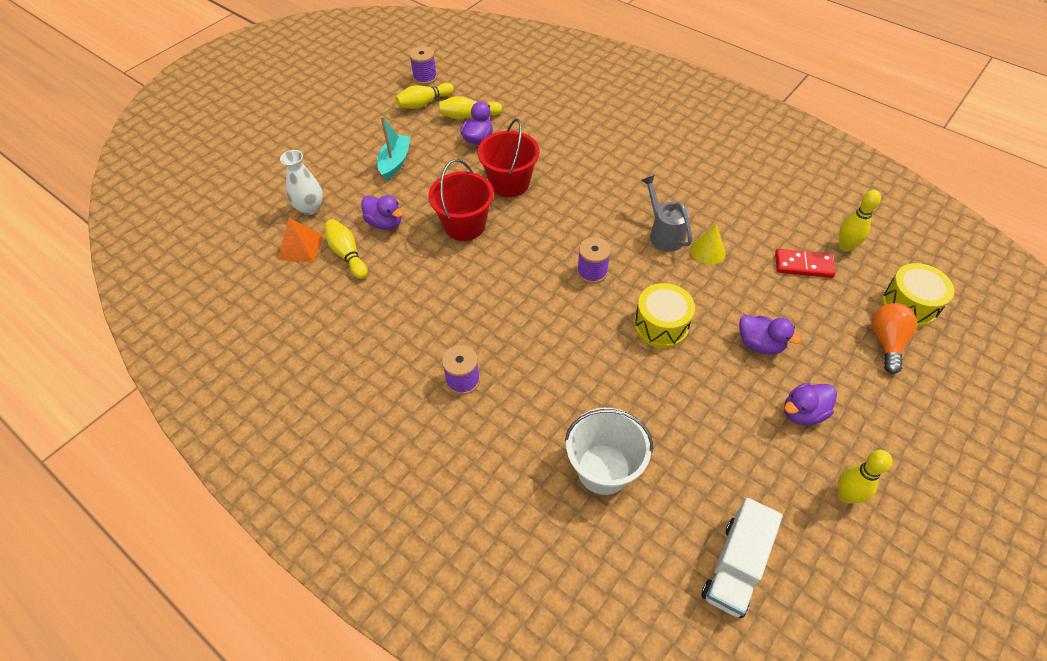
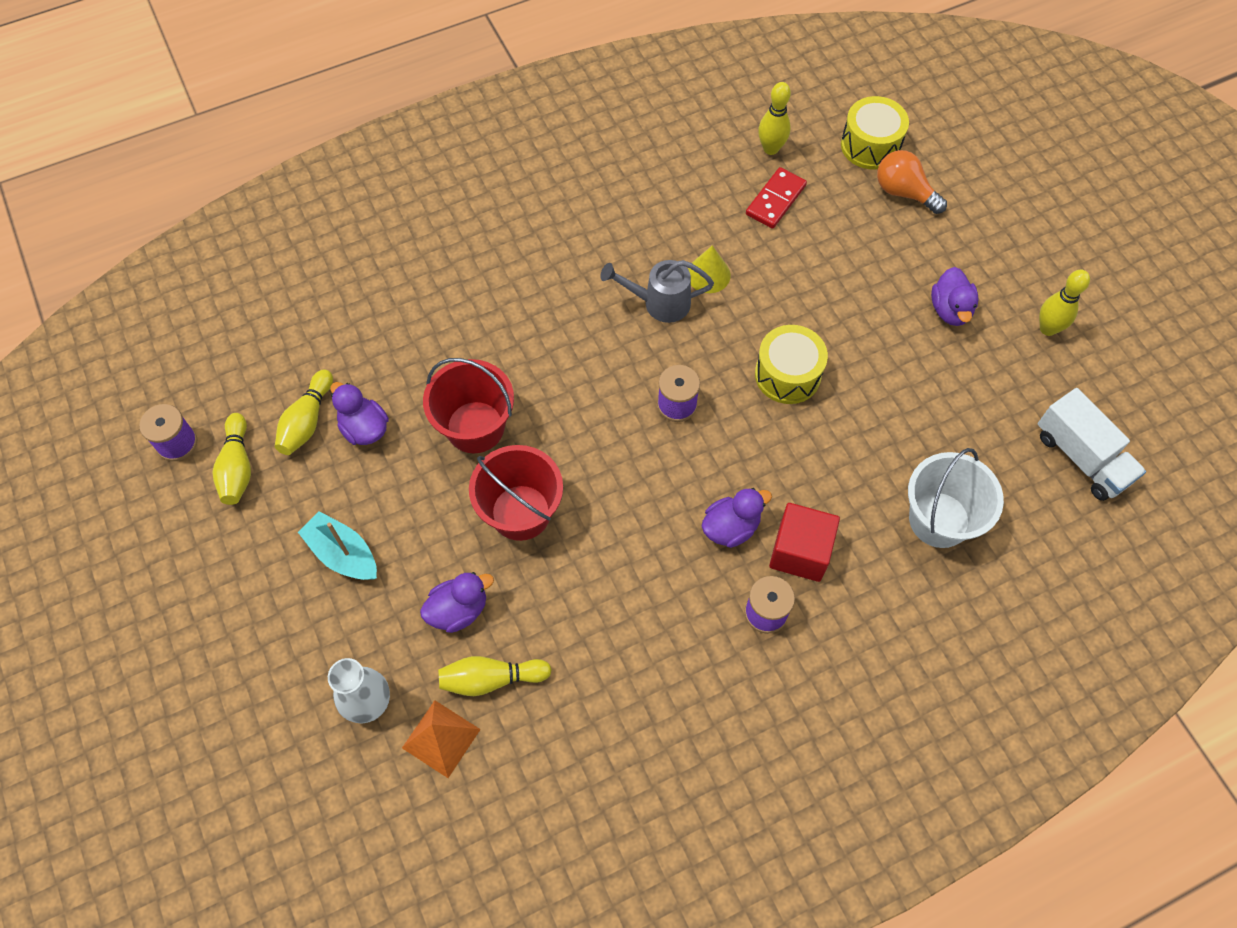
camera: 65 degrees left, 10 degrees up
purple duck [739,315,801,355] -> purple duck moved to [702,488,772,548]
none -> red cube [769,503,840,582]

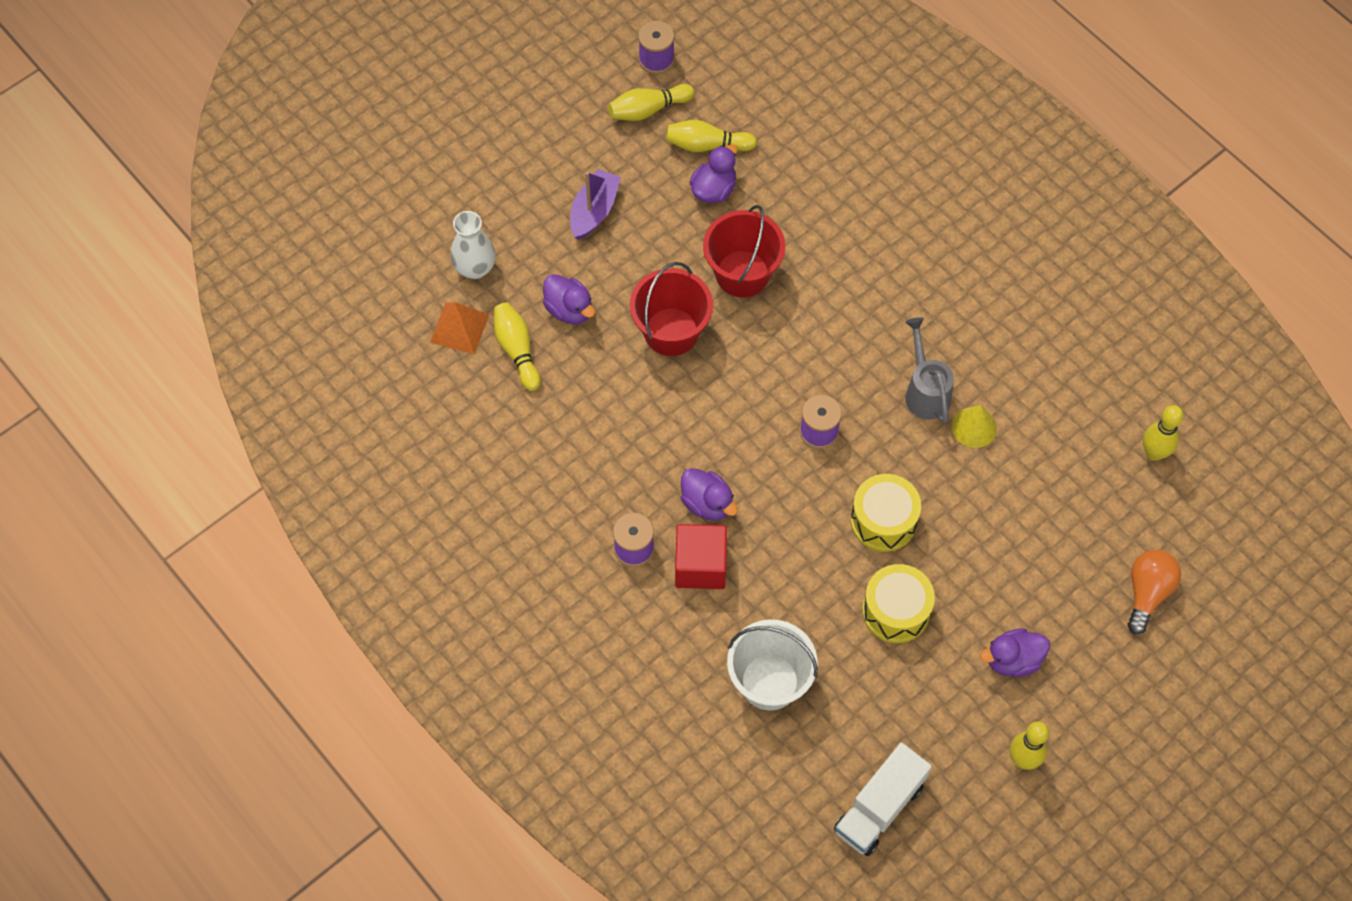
camera: 75 degrees right, 0 degrees up
turquoise boat [298,511,377,580] -> purple boat [570,169,621,240]
red domino [746,167,807,229] -> none
yellow drum [841,96,909,169] -> yellow drum moved to [862,564,935,643]

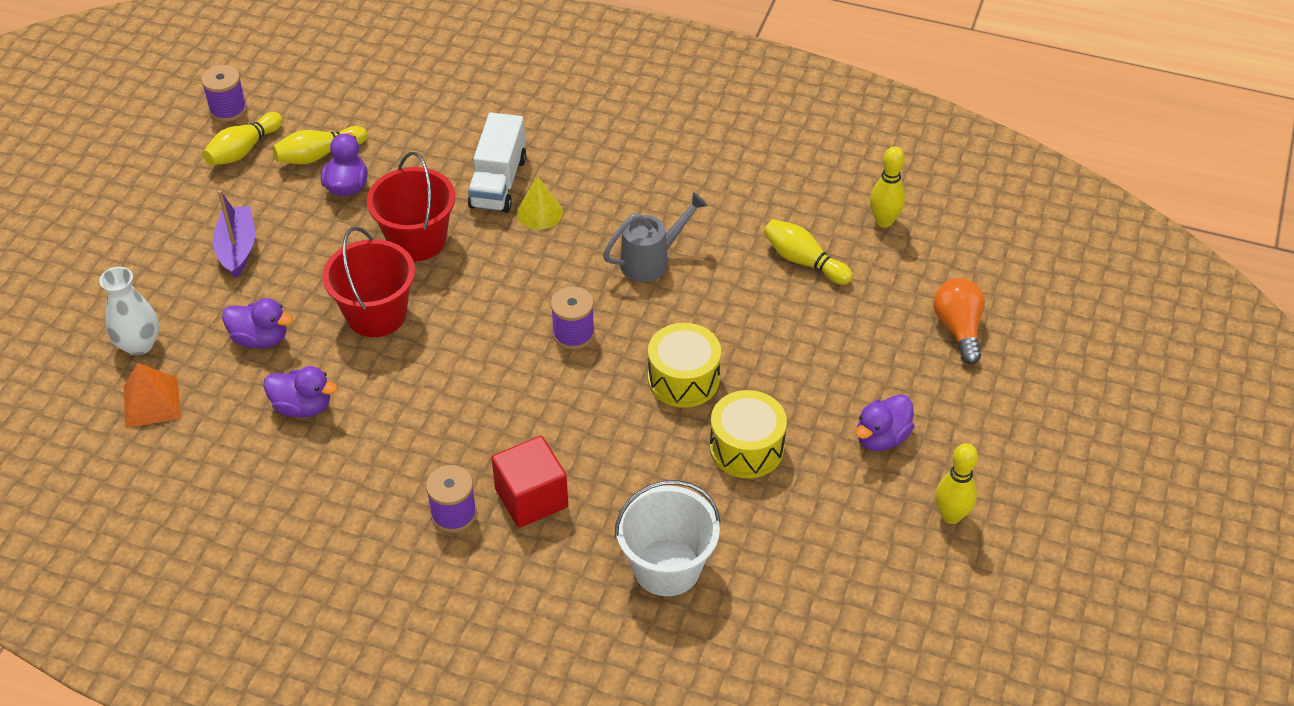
camera: 30 degrees left, 15 degrees down
yellow bowling pin [494,302,541,391] -> yellow bowling pin moved to [764,219,853,285]
purple duck [681,468,738,521] -> purple duck moved to [263,366,338,418]
white truck [834,743,932,856] -> white truck moved to [468,113,526,213]
grey watering can [905,317,954,424] -> grey watering can turned 105 degrees clockwise [603,192,708,282]
yellow cone [952,405,997,448] -> yellow cone moved to [517,176,563,230]

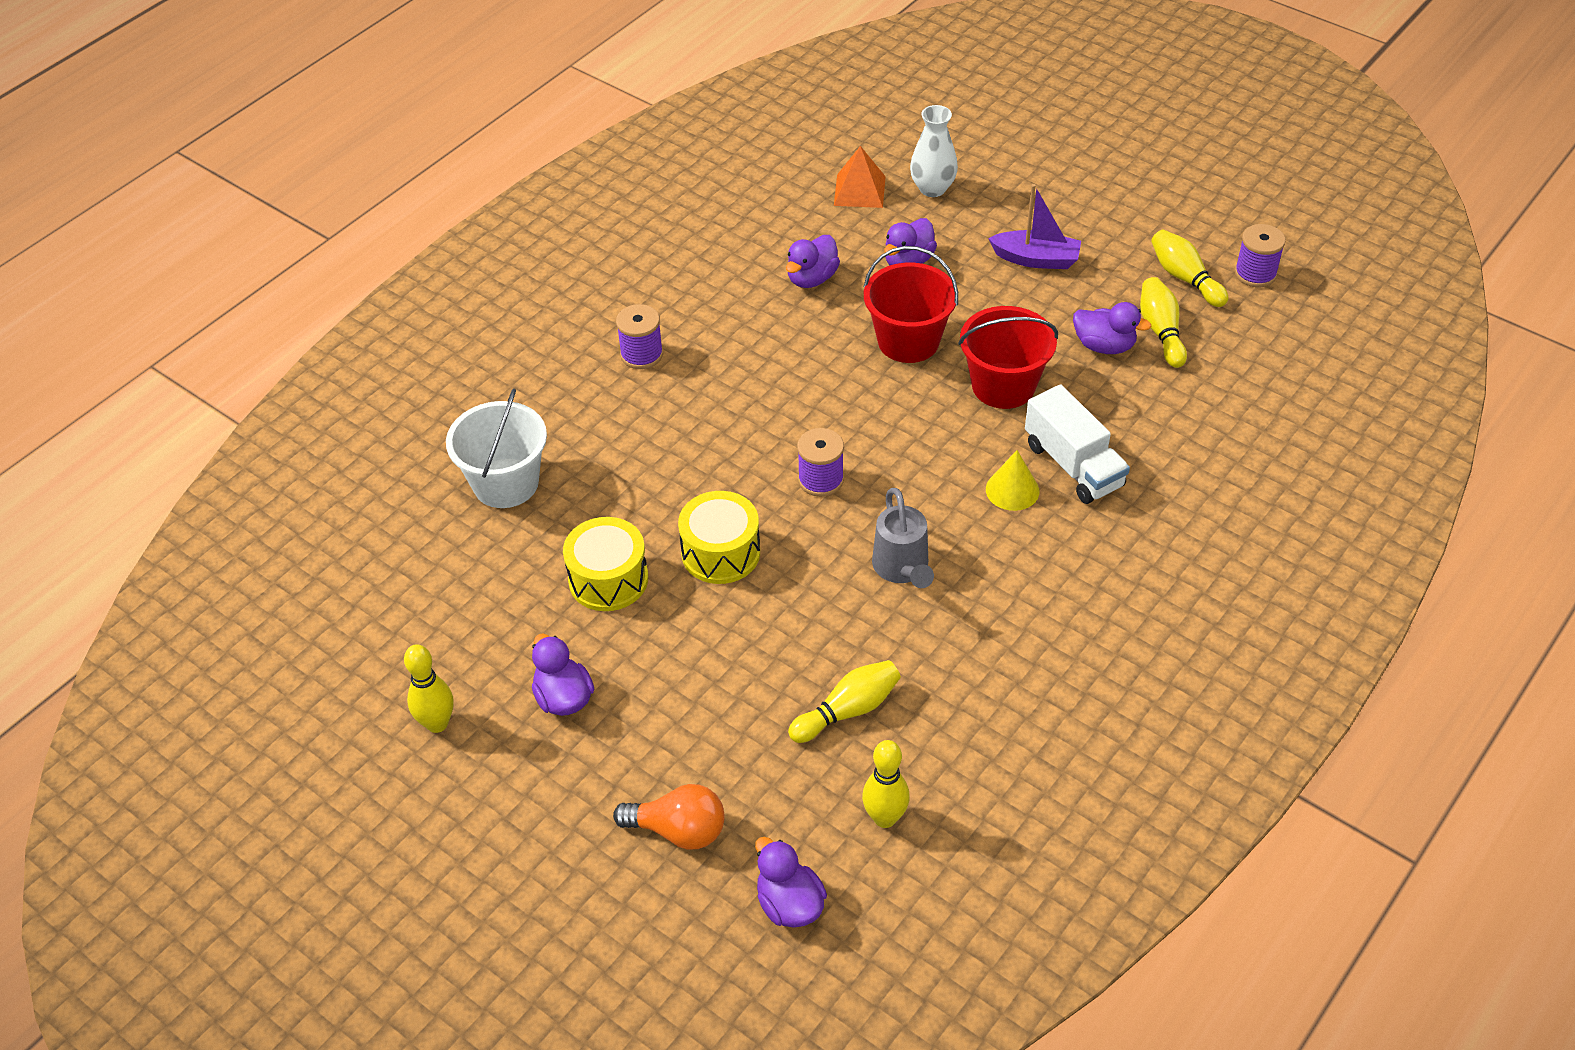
camera: 110 degrees right, 0 degrees up
white truck [468,113,526,213] -> white truck turned 150 degrees counterclockwise [1025,384,1130,504]
red cube [492,436,568,528] -> none
none -> purple duck [755,837,827,928]

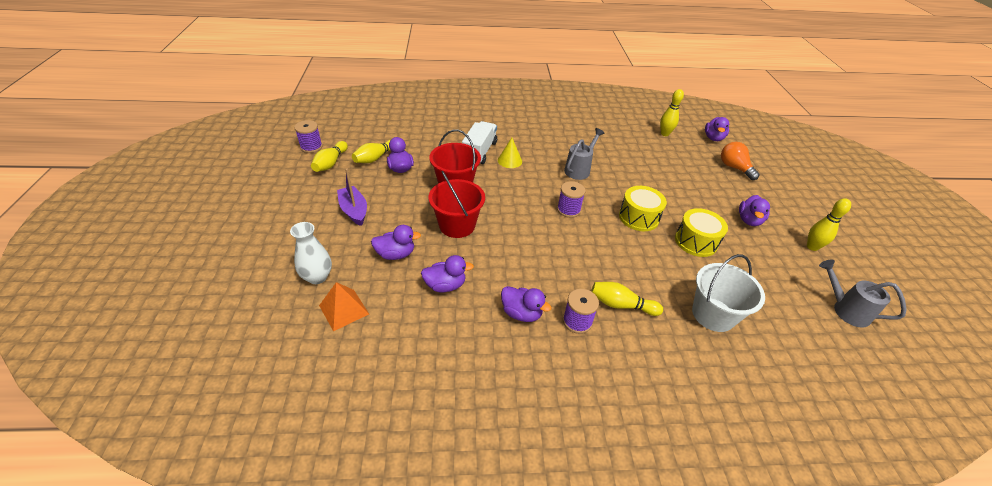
camera: 135 degrees left, 5 degrees down
yellow bowling pin [788,660,901,743] -> yellow bowling pin moved to [591,282,663,316]
none -> purple duck [501,286,552,322]
none -> grey watering can [819,259,907,328]

